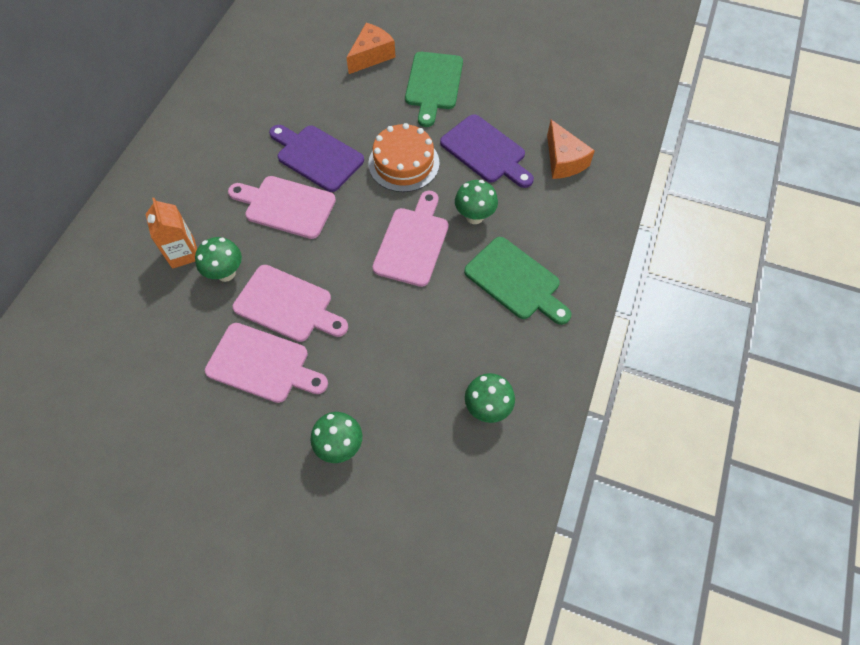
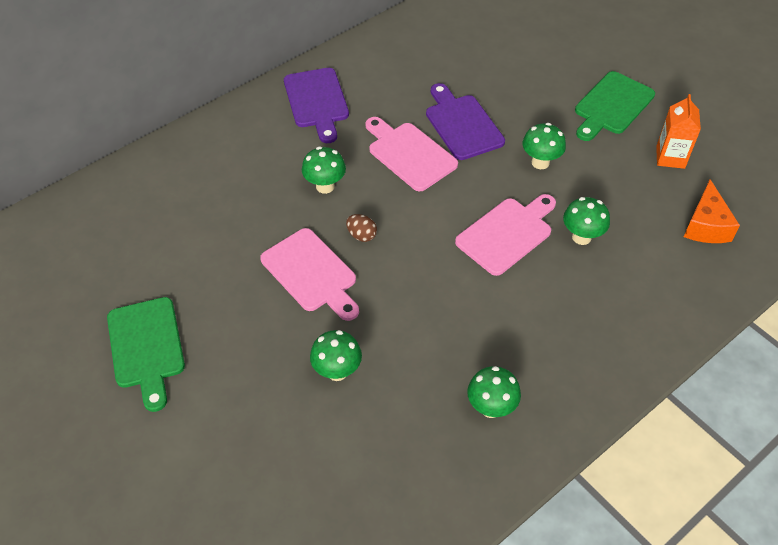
camera: 30 degrees right, 10 degrees down
orange carton [145,198,197,269] -> orange carton moved to [656,94,701,169]
pink cutting board [233,265,348,342] -> brown egg [346,214,377,242]
orange cheese [346,23,395,74] -> none
orange cake [368,123,440,192] -> green mushroom [522,123,566,169]
purple cutting board [440,114,534,188] -> purple cutting board moved to [284,68,349,143]
green cutting board [464,237,571,325] -> green cutting board moved to [107,297,185,412]

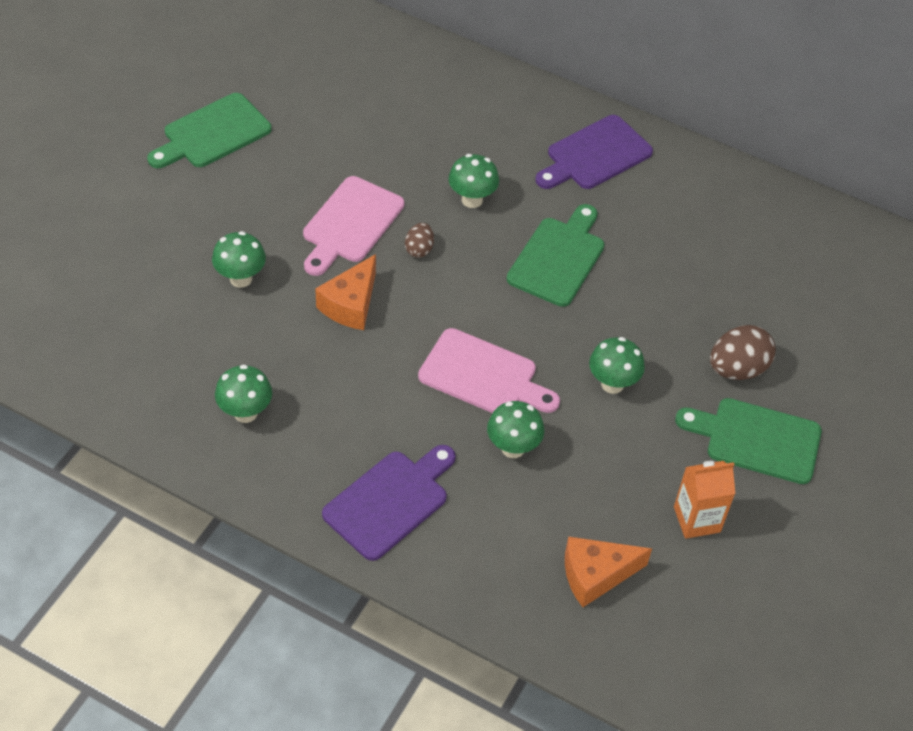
camera: 65 degrees right, 0 degrees up
pink cutting board [365,117,458,191] -> green cutting board [507,204,605,307]
purple cutting board [426,83,505,160] -> purple cutting board moved to [322,445,456,561]
none -> orange cheese [315,254,376,330]
none -> brown egg [710,325,776,380]

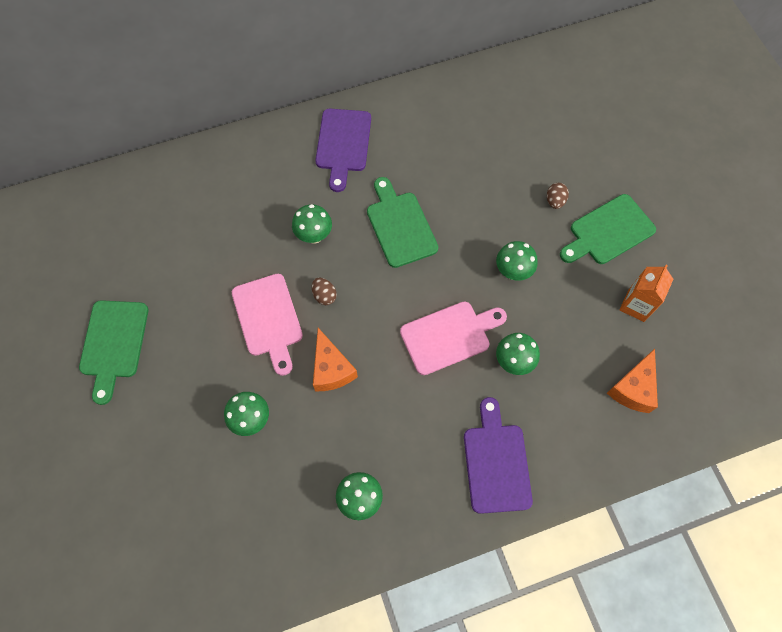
camera: 45 degrees left, 15 degrees up
brown egg [710,325,776,380] -> brown egg [547,183,569,209], size x0.57

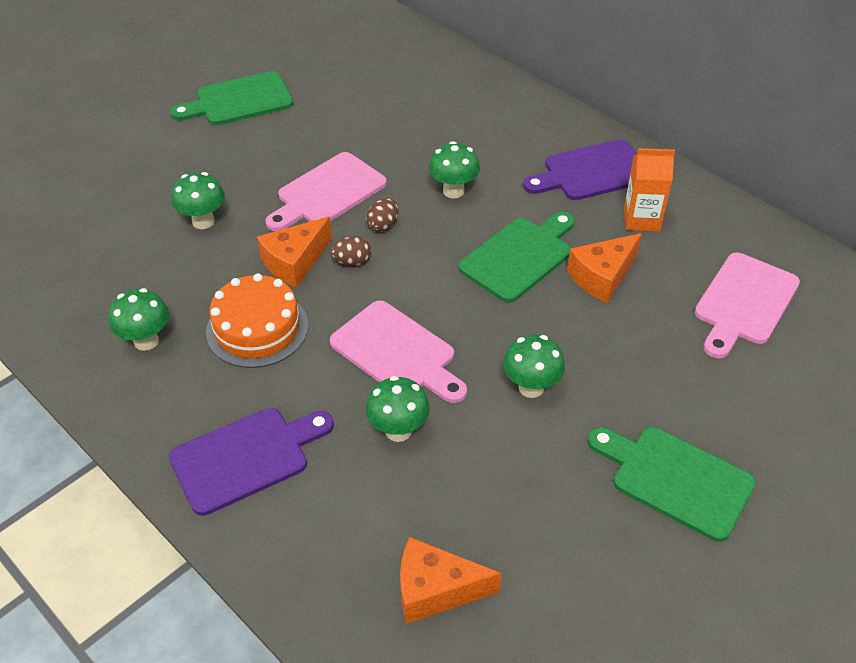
camera: 65 degrees right, 20 degrees down
brown egg [547,183,569,209] -> brown egg moved to [331,236,371,266]
orange carton [619,265,673,322] -> orange carton moved to [624,148,675,232]
none -> orange cake [206,273,308,368]
none -> orange cheese [567,233,642,303]
none -> pink cutting board [695,253,800,358]

